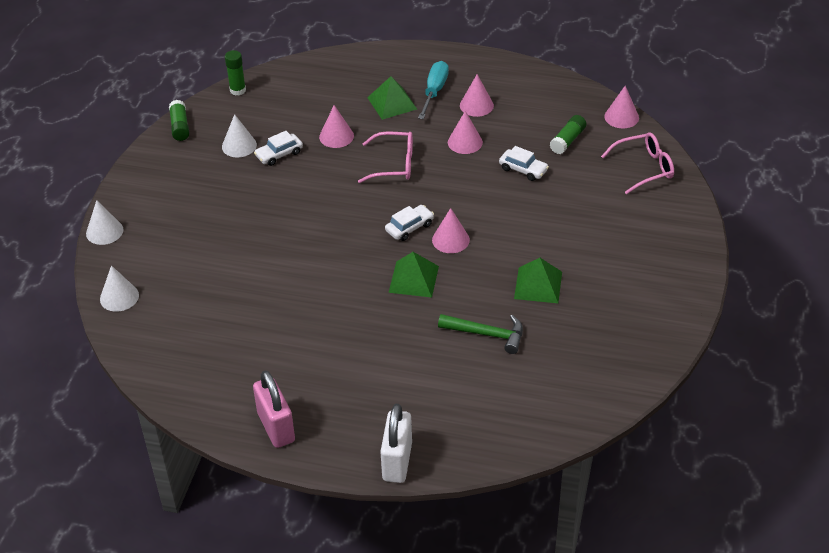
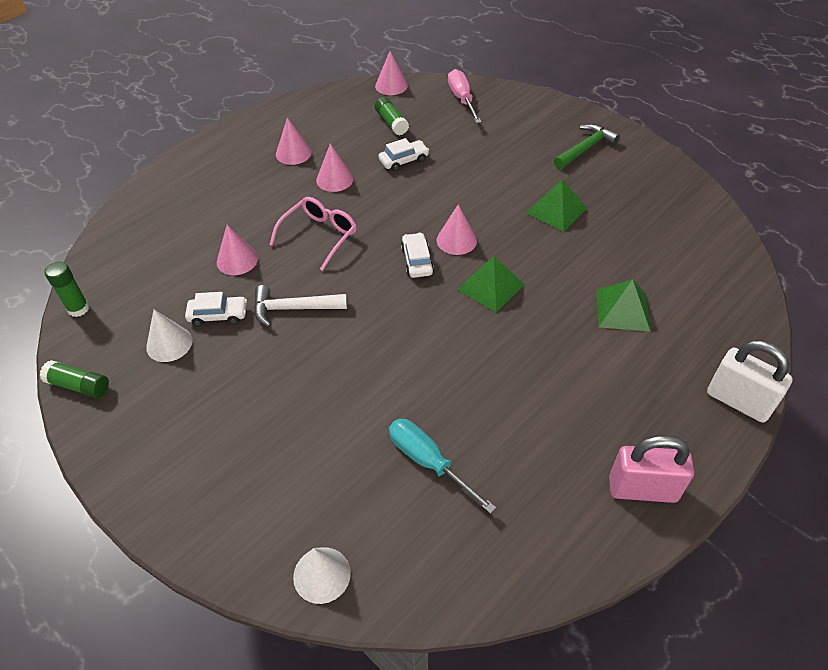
camera: 60 degrees left, 5 degrees up
white cone [86,200,123,245] -> none
white car [254,131,303,166] -> white car turned 90 degrees counterclockwise [185,292,247,327]
green pyramid [367,76,417,120] -> green pyramid moved to [596,279,650,331]
turquoise screwdriver [418,61,449,119] -> turquoise screwdriver moved to [389,419,496,514]
green hammer [438,314,523,354] -> green hammer moved to [554,124,620,169]
pink glasses [601,132,674,194] -> pink screwdriver [448,69,482,123]
none -> white hammer [254,285,347,327]

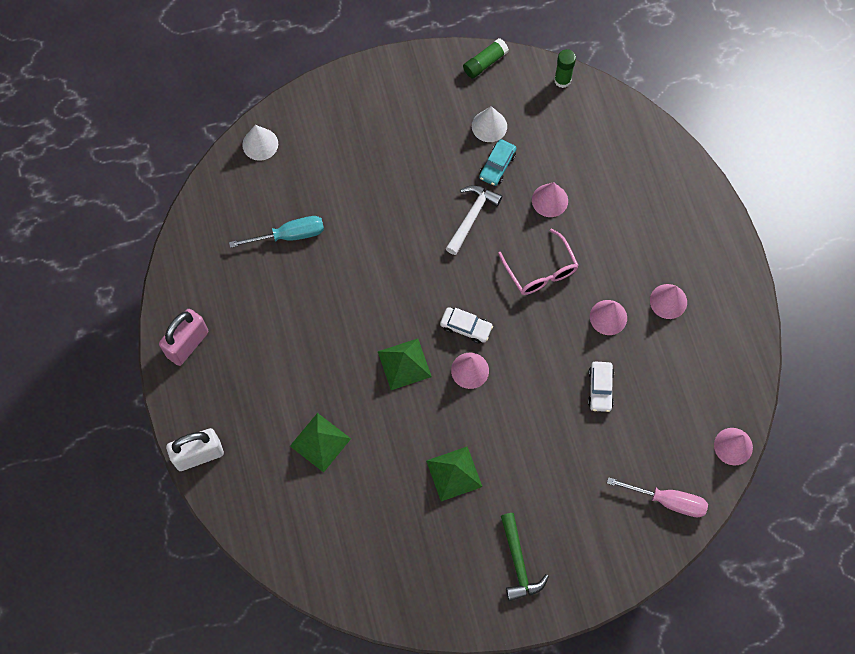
camera: 120 degrees right, 20 degrees up
white car [185,292,247,327] -> turquoise car [479,139,517,186]
green glue stick [375,97,409,135] -> none

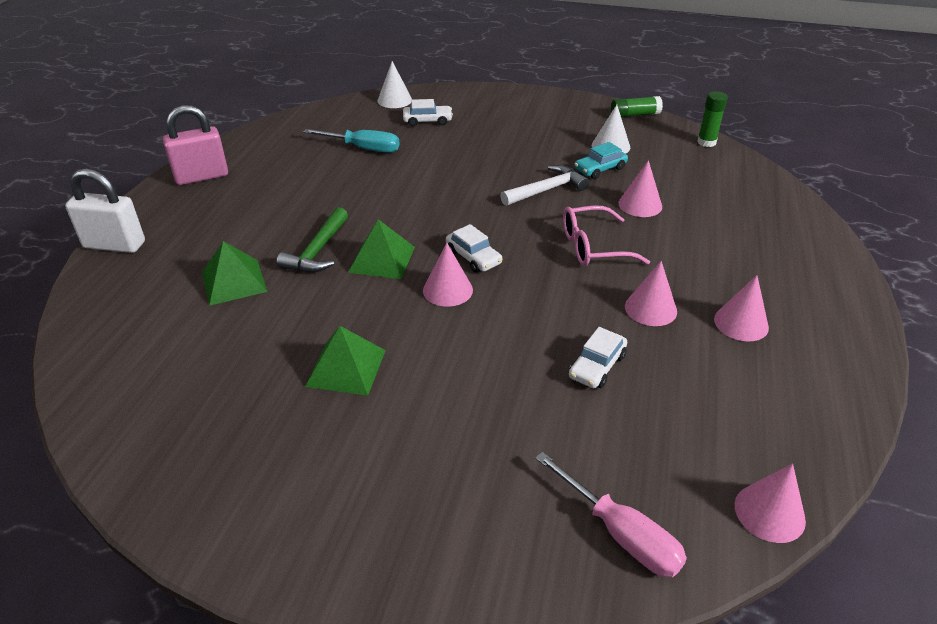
camera: 30 degrees right, 30 degrees down
pink glasses [498,229,579,295] -> pink glasses turned 75 degrees clockwise [563,205,650,266]
green hammer [501,513,549,601] -> green hammer moved to [277,207,348,272]
none -> white car [403,99,453,126]

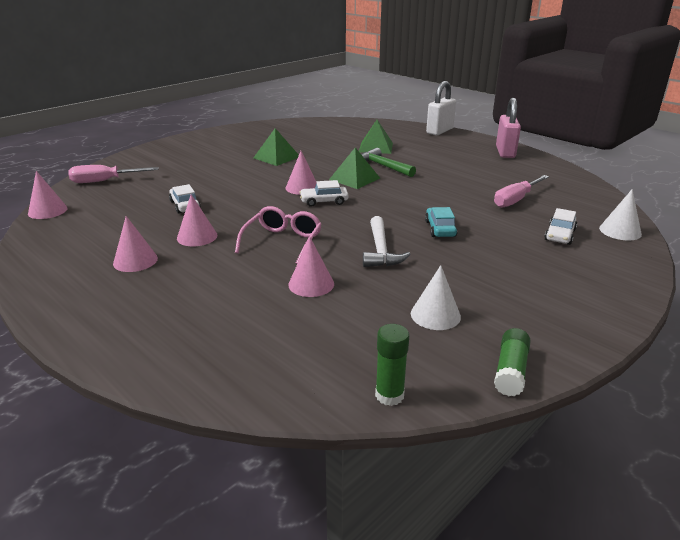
camera: 120 degrees right, 10 degrees down
turquoise screwdriver [303,129,399,153] -> pink screwdriver [494,175,549,208]
turquoise car [575,142,628,179] -> turquoise car moved to [425,207,458,237]

